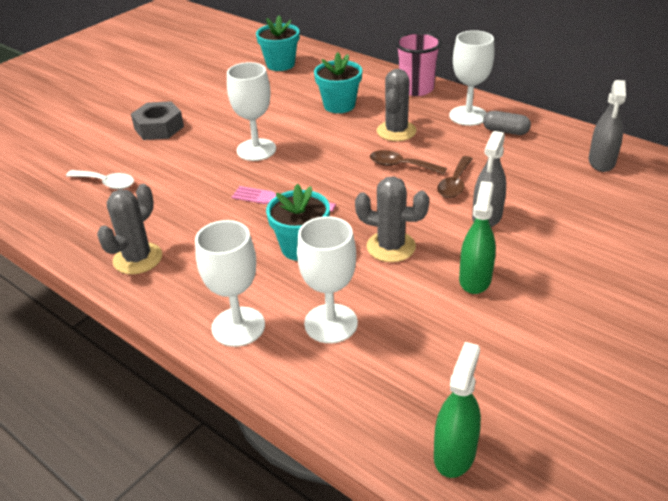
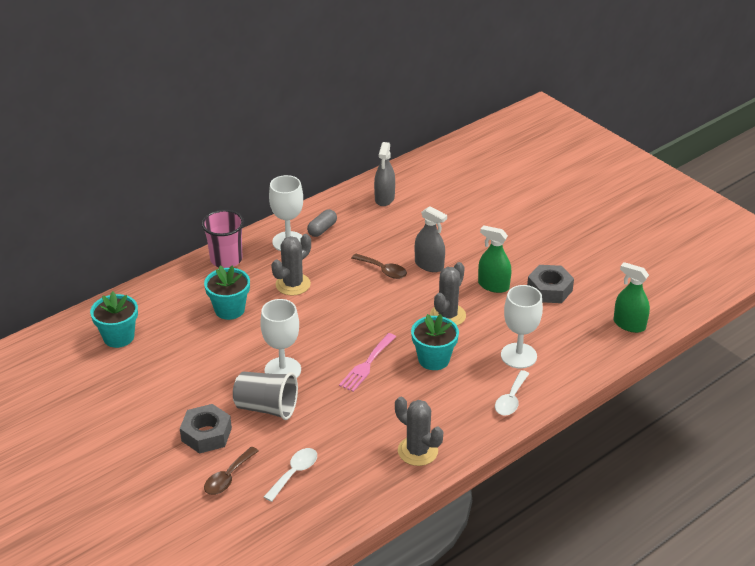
camera: 80 degrees left, 0 degrees up
white goblet [195,220,265,347] -> white spoon [495,370,529,415]
brown spoon [370,150,447,175] -> brown spoon moved to [204,446,259,495]
grey cactus [377,69,417,141] -> grey cactus turned 75 degrees counterclockwise [271,234,311,295]
grey spray bottle [589,80,626,172] -> grey spray bottle turned 75 degrees clockwise [374,142,395,206]
none -> grey cup [233,372,298,420]
none -> grey nut [527,265,574,303]

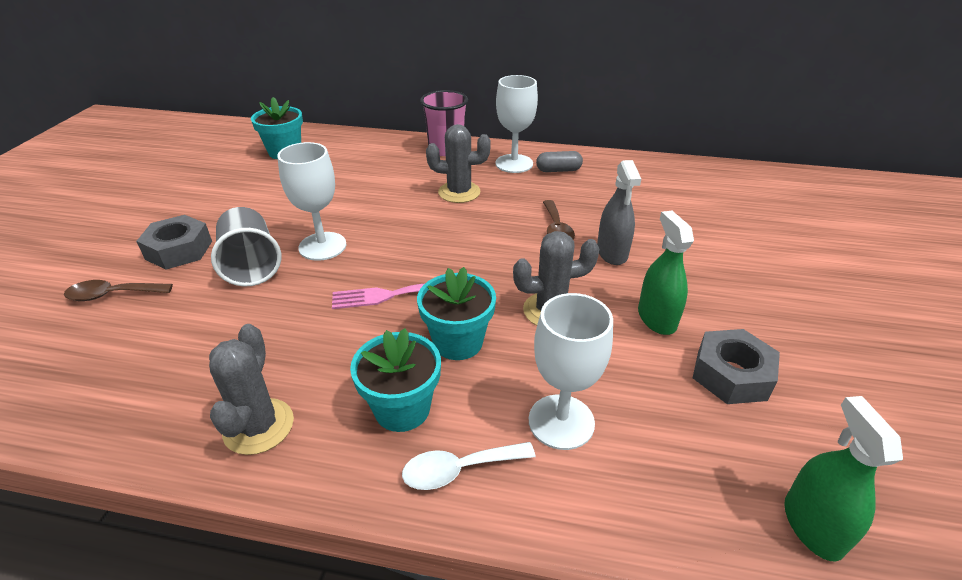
camera: 50 degrees right, 0 degrees up
turquoise flower pot [204,265,250,320] -> turquoise flower pot moved to [350,328,441,432]
white spoon [264,448,317,502] -> none
grey spray bottle [374,142,395,206] -> none

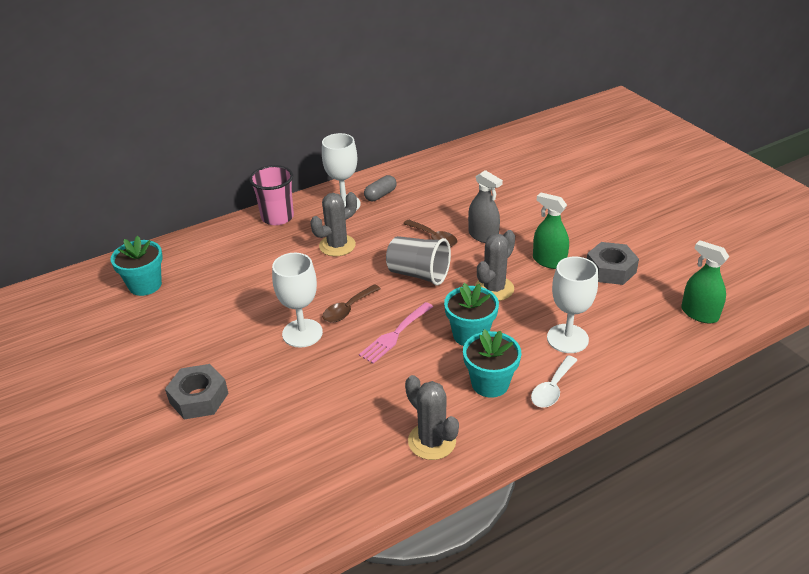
camera: 40 degrees left, 0 degrees up
brown spoon [64,280,173,301] -> brown spoon moved to [322,284,381,322]
grey cup [211,207,281,287] -> grey cup moved to [386,236,451,286]

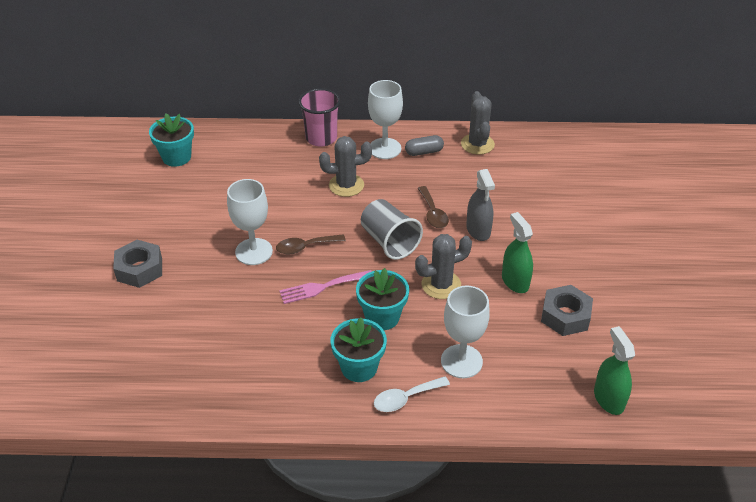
camera: 30 degrees right, 5 degrees up
grey cactus [405,375,459,460] -> grey cactus moved to [461,91,495,155]

